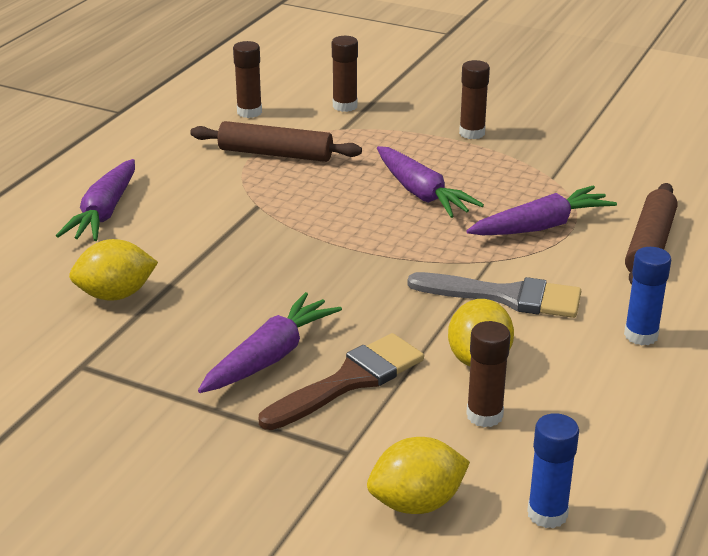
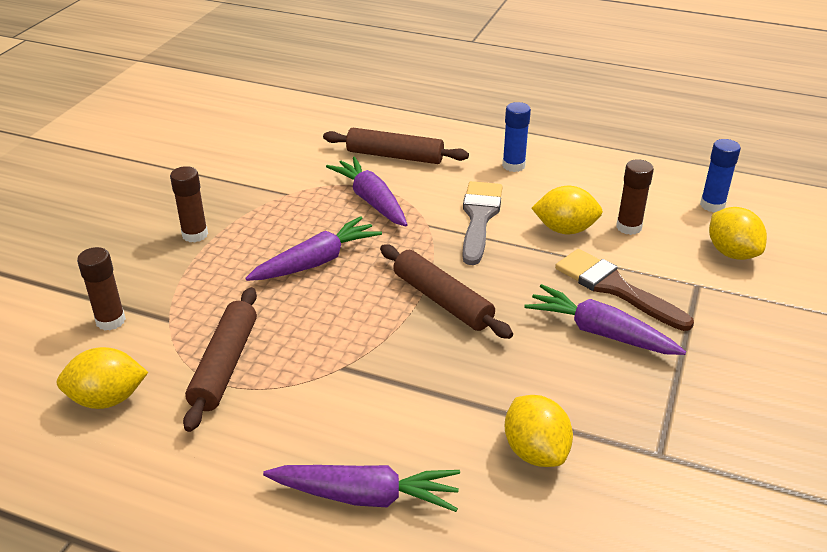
camera: 95 degrees left, 5 degrees up
brown glue stick [233,41,262,118] -> yellow lemon [57,347,148,409]
none -> brown rolling pin [380,244,513,339]

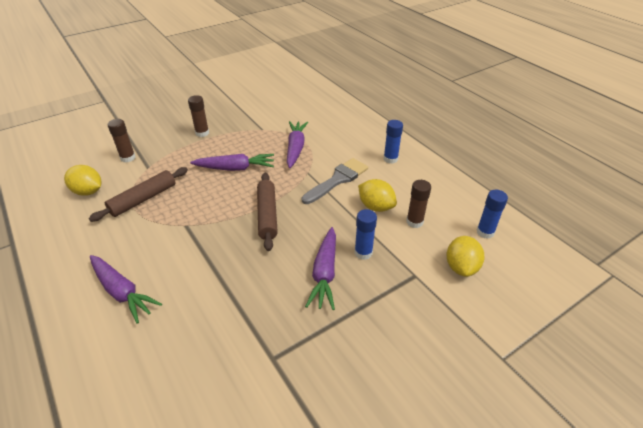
camera: 35 degrees right, 5 degrees up
brown rolling pin [323,128,469,164] -> none
yellow lemon [505,395,573,467] -> none
purple carrot [524,284,686,355] -> purple carrot turned 150 degrees counterclockwise [305,227,336,310]
brown brush [555,249,694,331] -> blue glue stick [355,209,377,260]

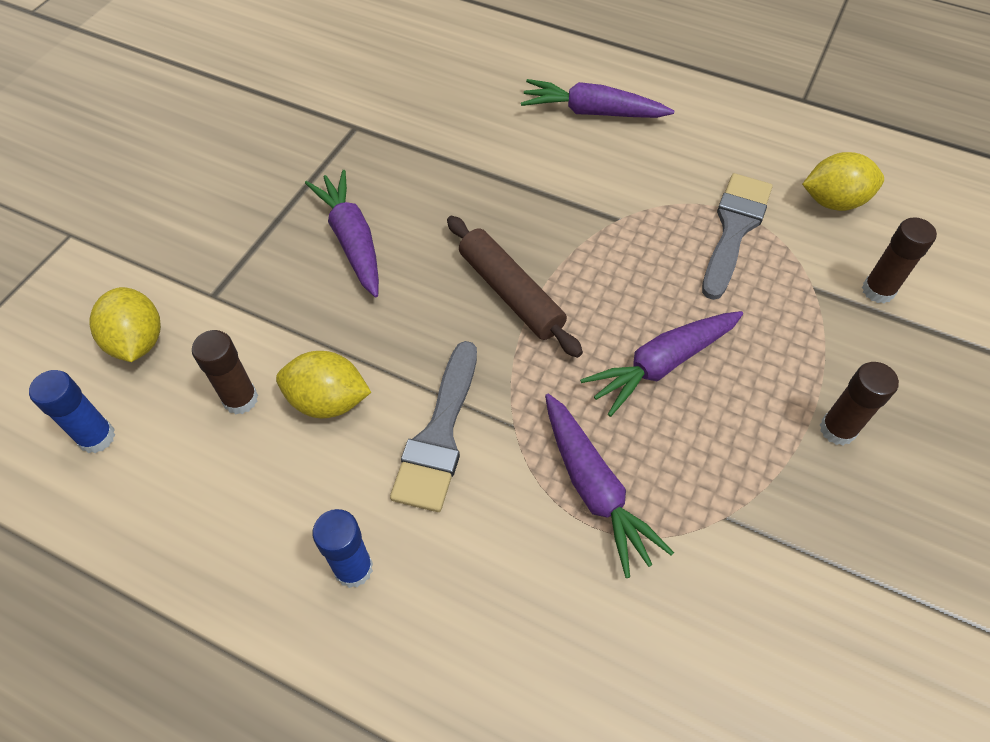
camera: 150 degrees right, 15 degrees up
brown rolling pin [89,167,188,222] -> grey brush [702,173,773,300]
blue glue stick [355,209,377,260] -> none

